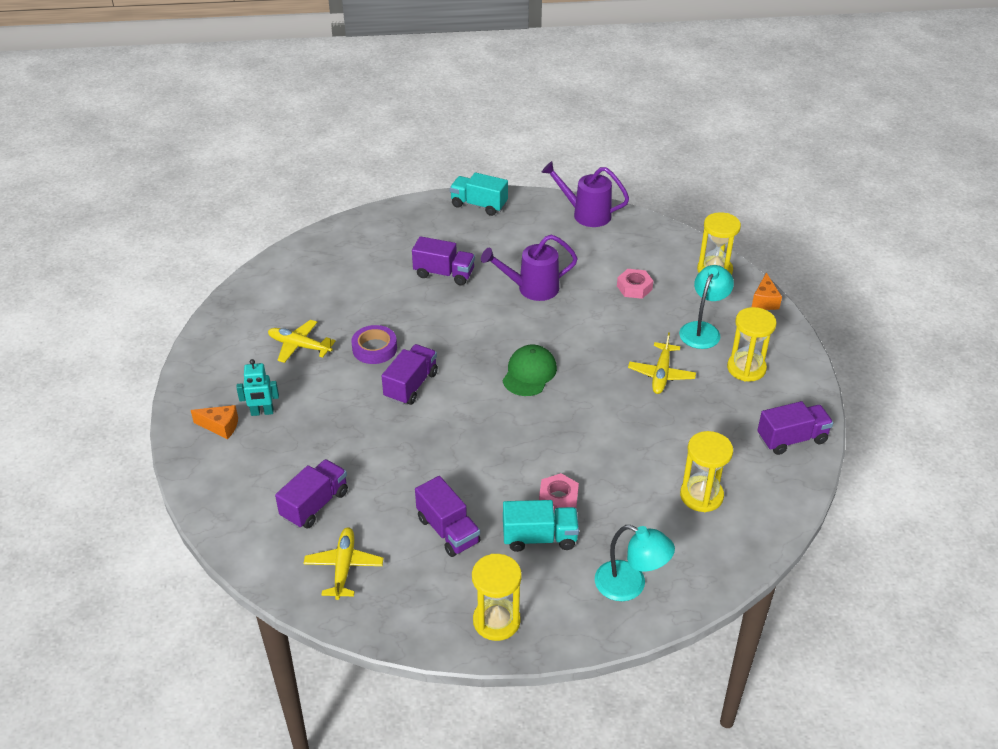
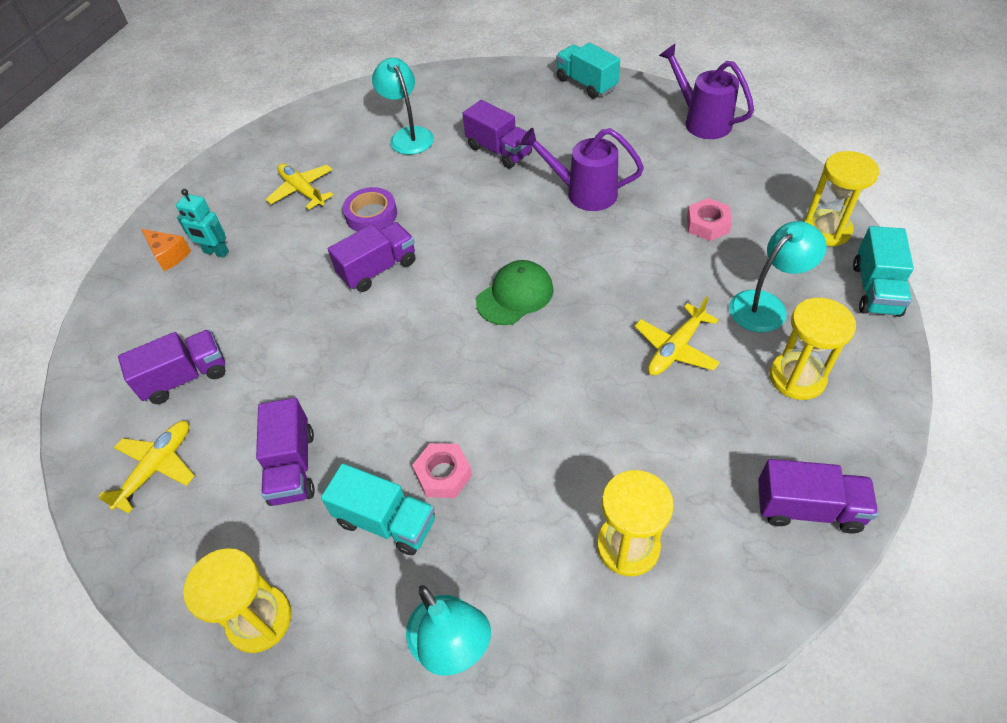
camera: 30 degrees right, 10 degrees up
orange cheese [752,273,782,310] -> turquoise truck [853,226,914,317]
none -> turquoise lamp [372,58,434,155]

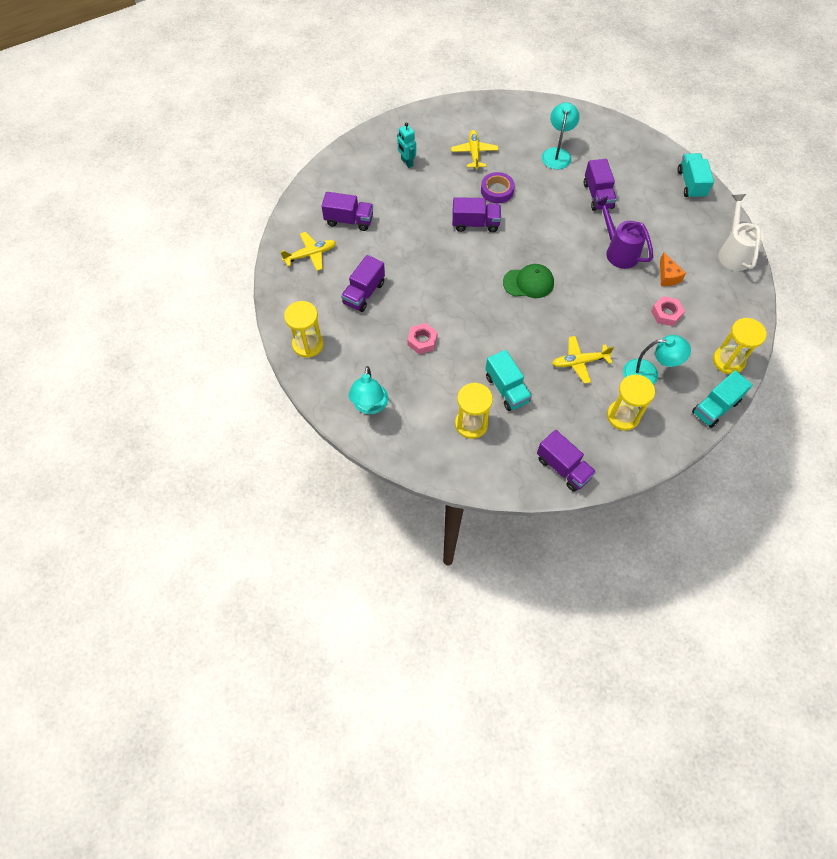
camera: 35 degrees right, 10 degrees up
orange cheese [141,229,191,271] -> orange cheese moved to [660,252,686,286]
turquoise truck [321,464,435,555] -> turquoise truck moved to [485,350,532,411]
purple watering can [659,44,754,139] -> white watering can [718,194,764,271]

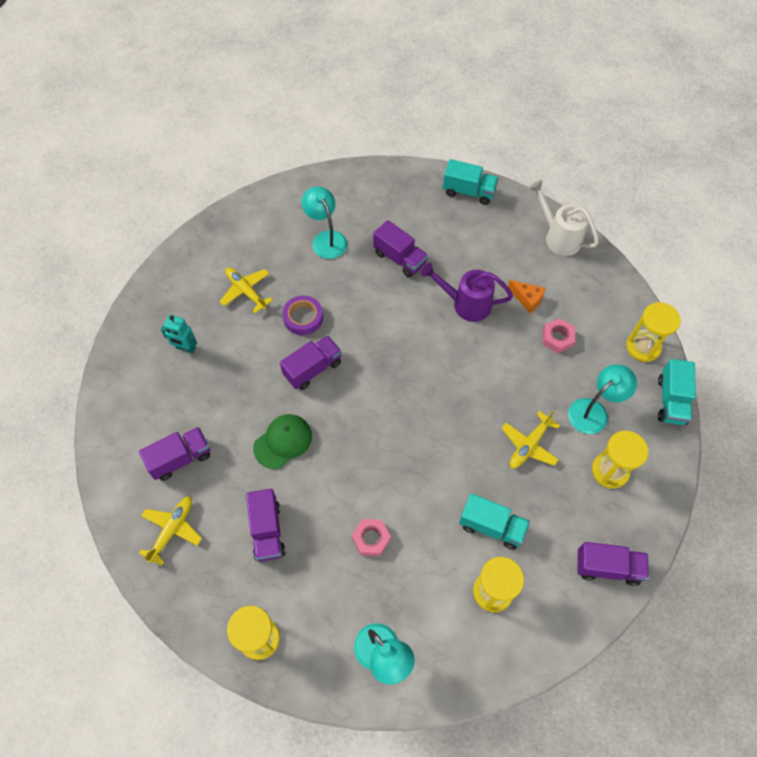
camera: 40 degrees left, 0 degrees up
green cap [503,264,554,298] -> green cap moved to [253,414,312,469]
turquoise truck [678,153,714,199] -> turquoise truck turned 150 degrees clockwise [443,159,499,205]

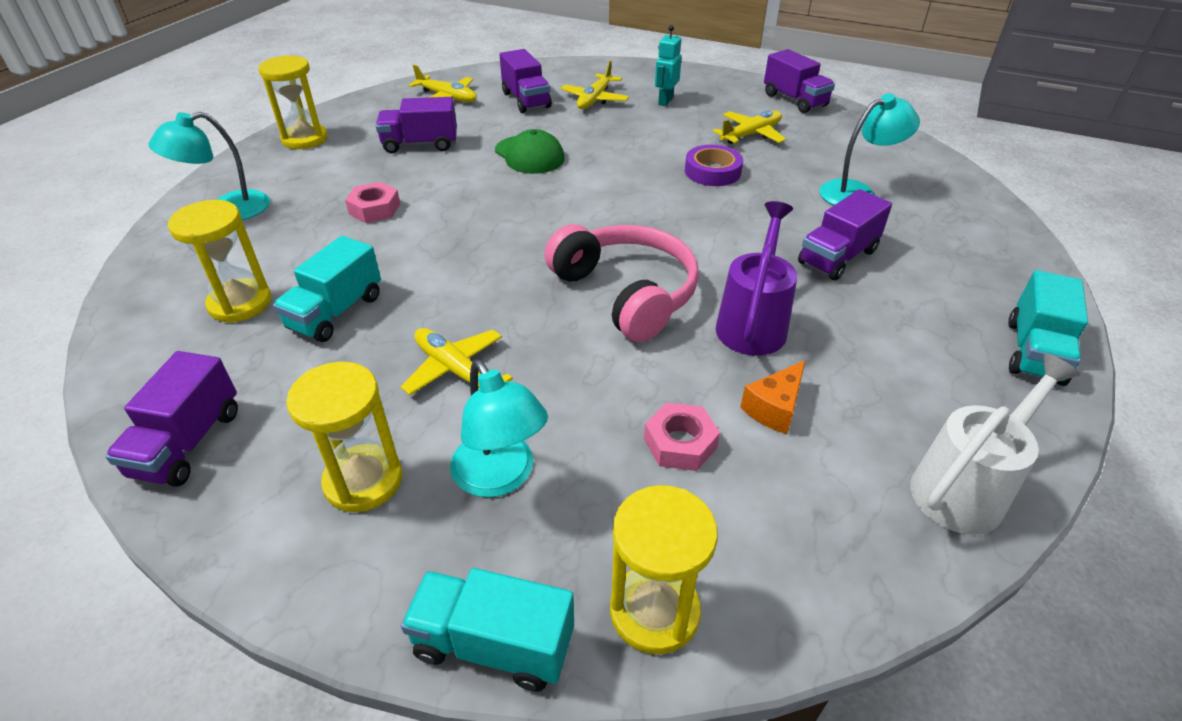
camera: 95 degrees right, 20 degrees down
purple truck [280,335,342,390] -> purple truck moved to [764,49,835,113]
none -> pink headphones [545,224,699,342]
none -> yellow plane [561,61,629,109]

